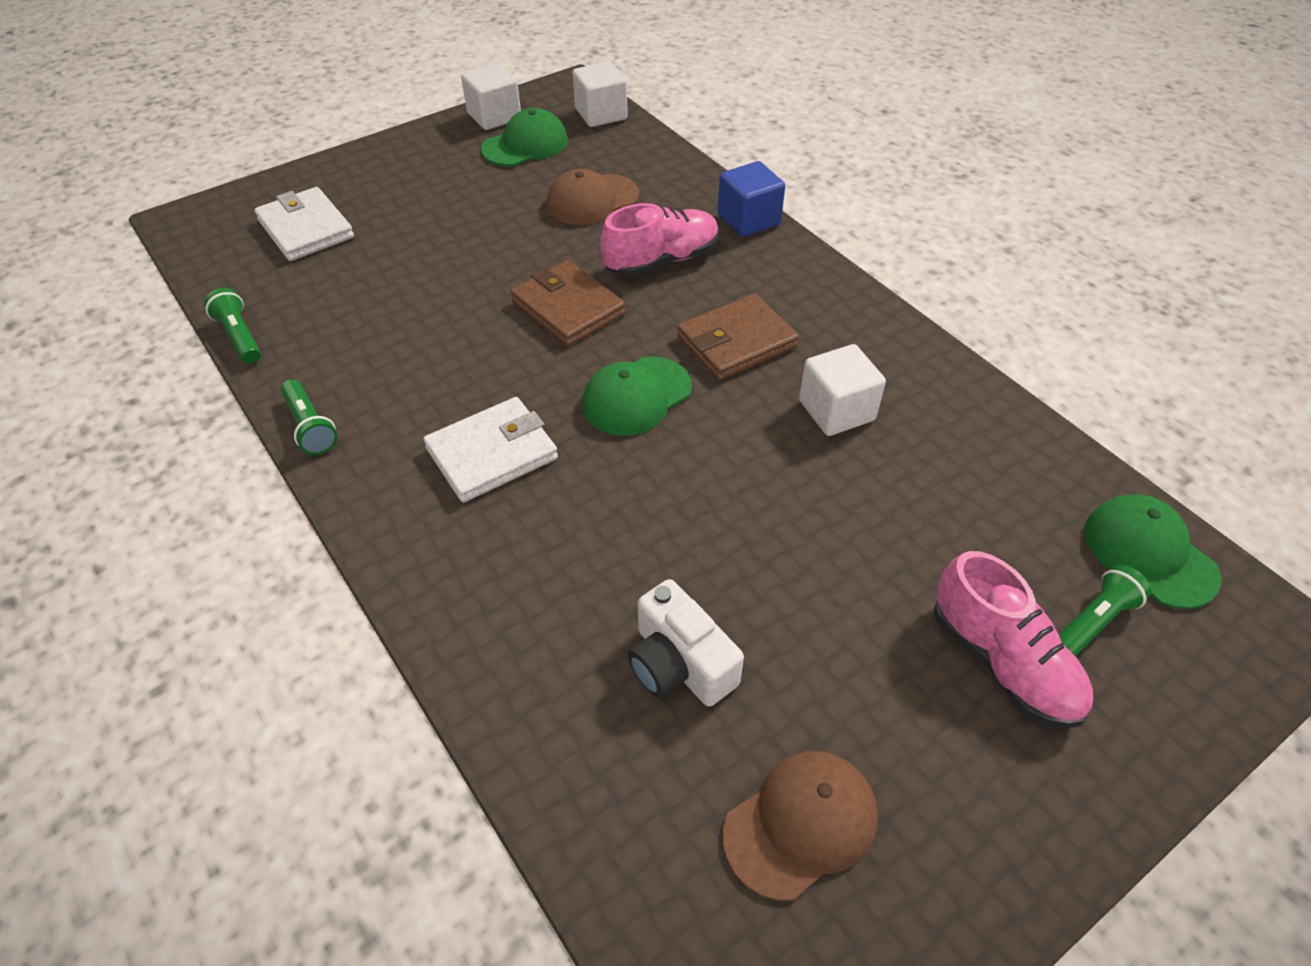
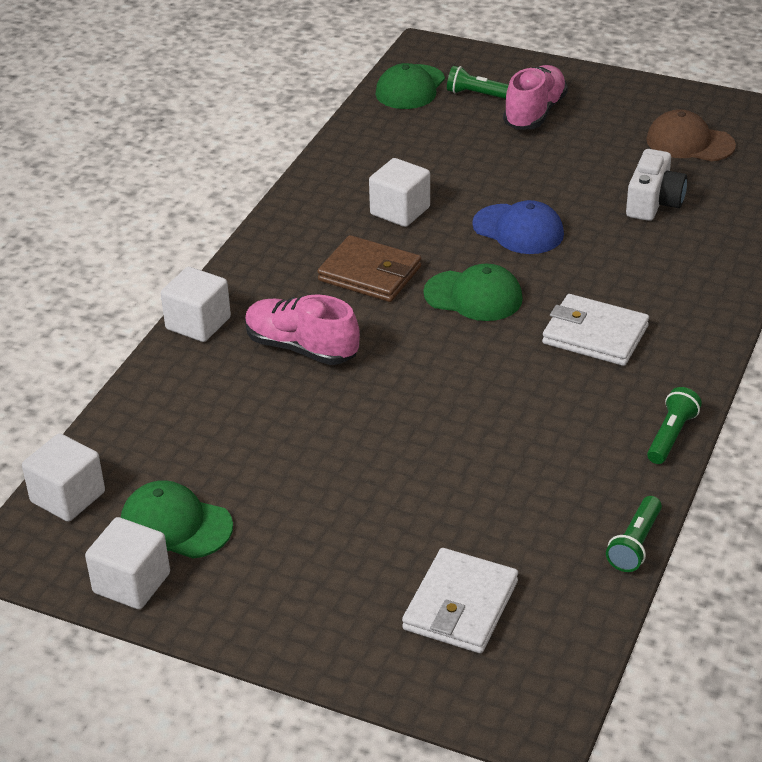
camera: 120 degrees left, 10 degrees down
brown wallet [511,260,625,346] -> none
brown cap [547,169,639,225] -> none
blue cube [718,161,785,237] -> white cube [161,267,231,342]
none -> blue cap [472,200,564,254]

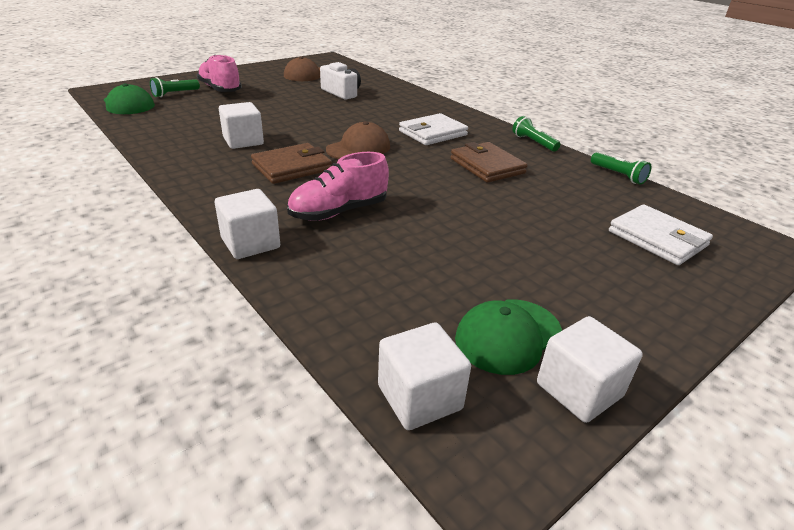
camera: 65 degrees left, 5 degrees down
green cap [423,264,523,321] -> brown cap [326,121,390,159]
blue cap [472,200,564,254] -> none
none -> brown wallet [450,142,528,183]

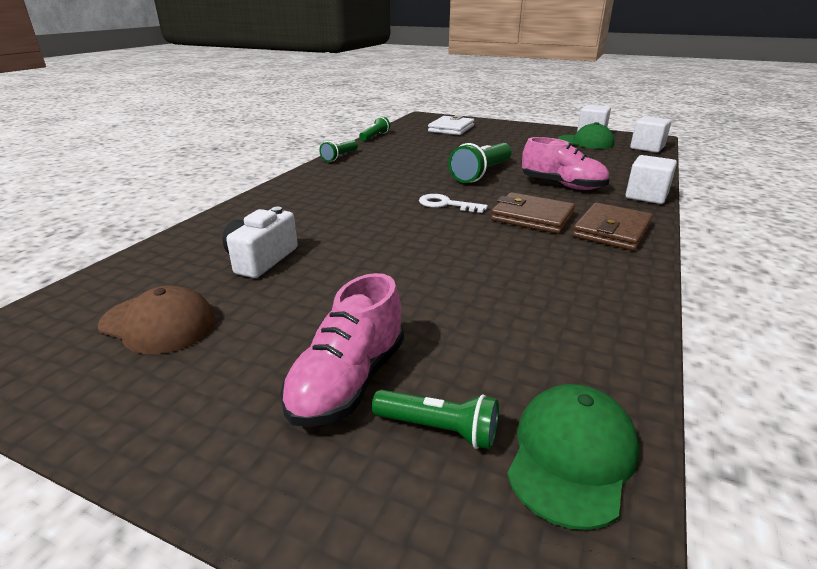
camera: 115 degrees left, 5 degrees down
white cube [219,102,264,149] -> none
brown cap [326,121,390,159] -> white key [419,194,488,213]
white wallet [399,113,468,145] -> none
brown wallet [450,142,528,183] -> brown wallet moved to [573,203,653,251]
none -> green flashlight [448,143,512,183]

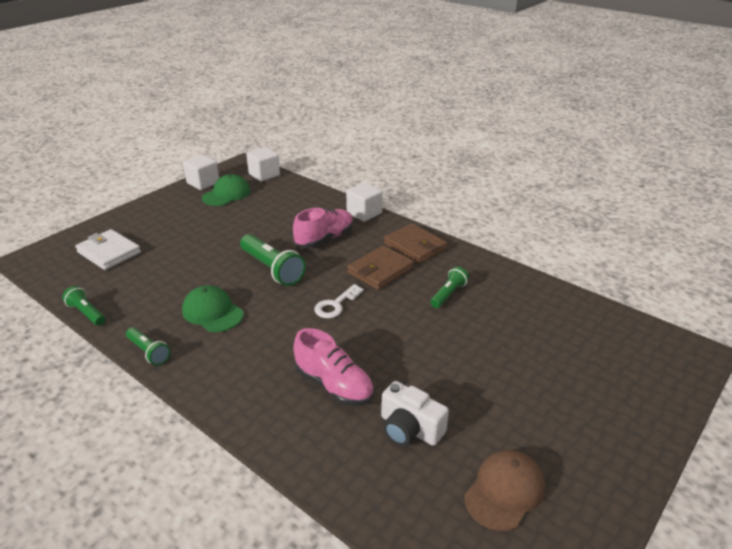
camera: 75 degrees left, 5 degrees up
pink shoe [280,273,404,427] -> pink shoe moved to [293,328,374,406]
green flashlight [372,390,499,449] -> green flashlight moved to [430,267,469,308]
green cap [507,384,639,530] -> green cap moved to [182,285,244,332]

